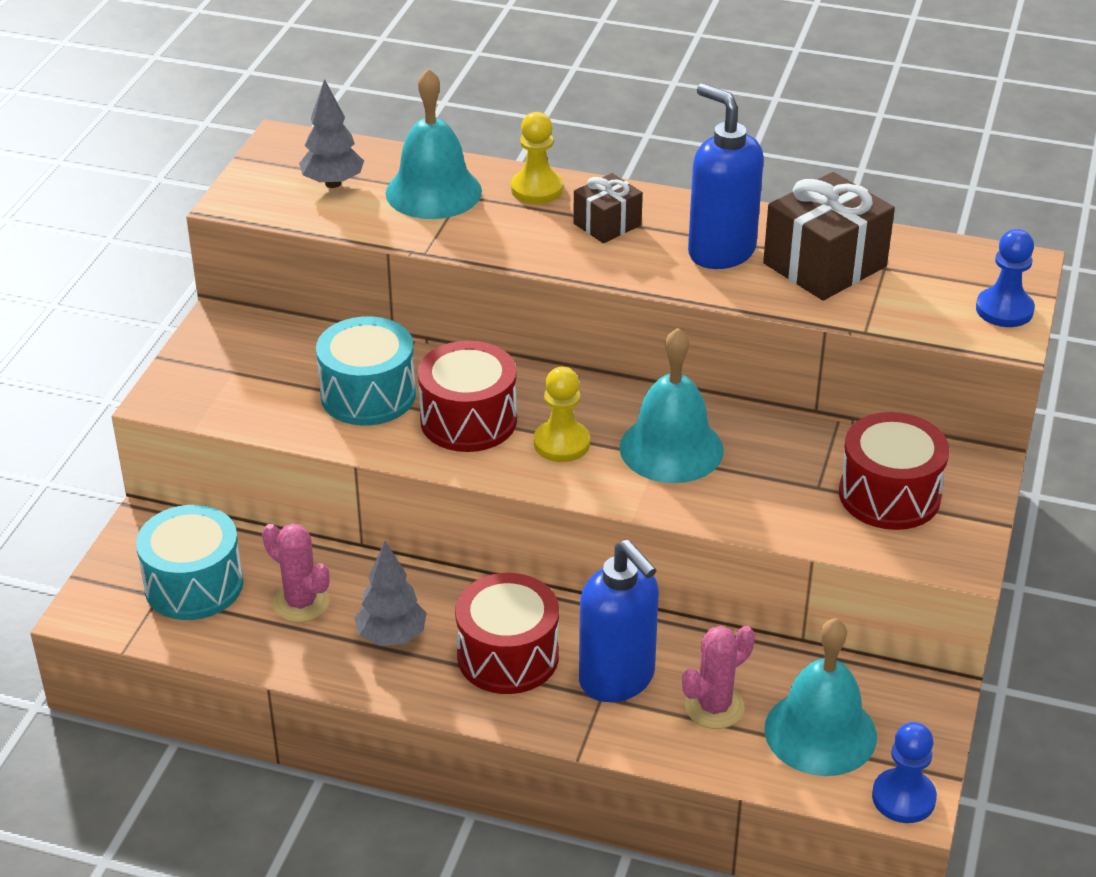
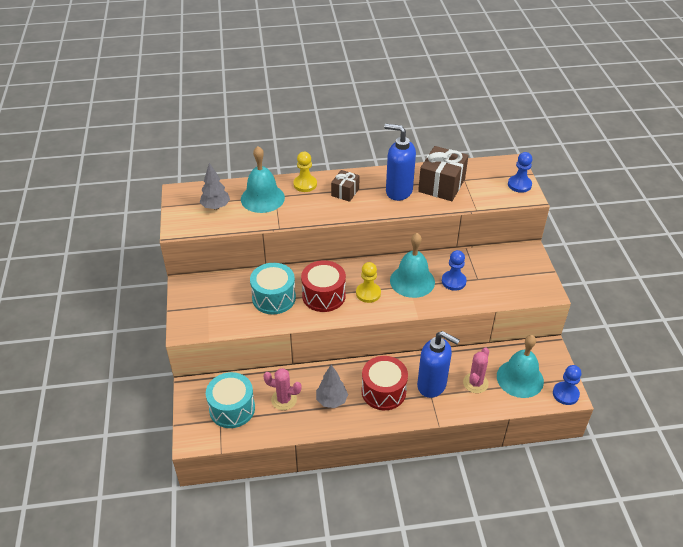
camera: 25 degrees left, 5 degrees up
red drum [839,412,949,530] -> none
none -> blue pawn [442,250,467,291]

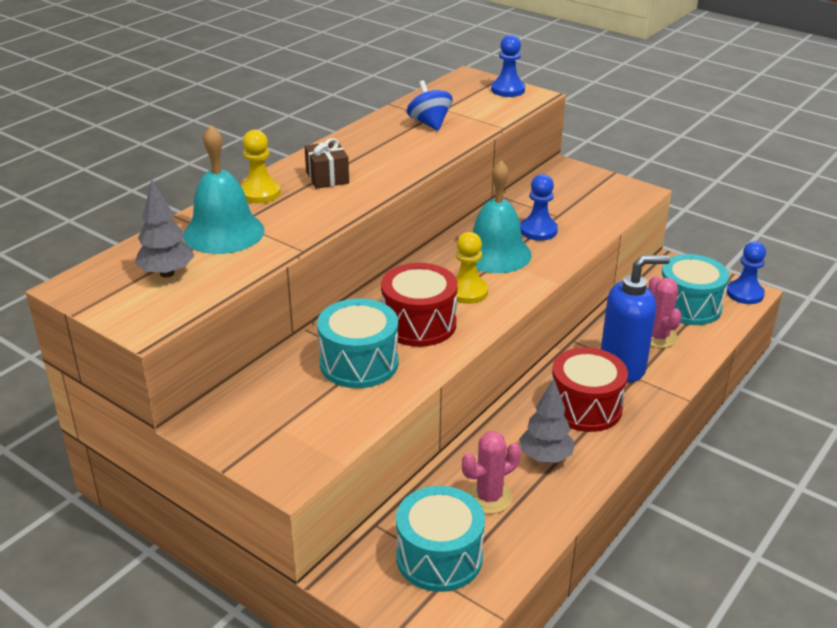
camera: 45 degrees left, 10 degrees down
blue soap dispenser [384,124,416,201] -> none
brown gift [418,146,469,201] -> blue spinning top [407,80,453,131]
turquoise bell [497,335,544,398] -> turquoise drum [662,254,729,325]

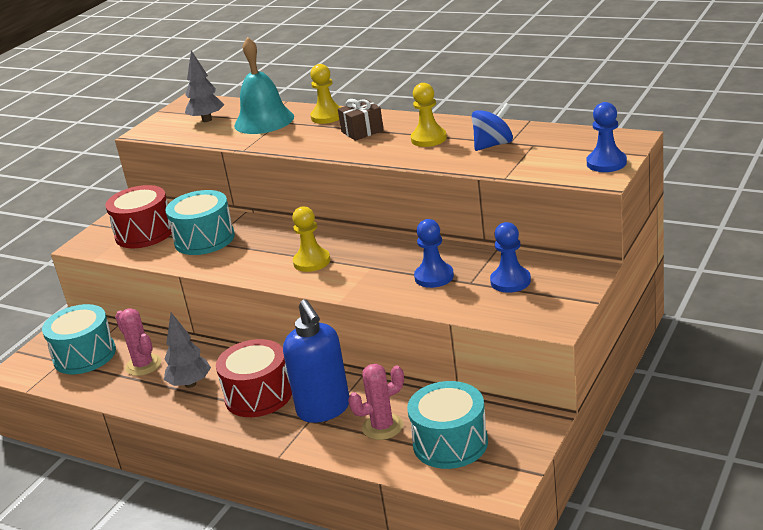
camera: 85 degrees right, 5 degrees down
red drum [381,263,458,347] -> red drum moved to [105,185,172,248]
turquoise bell [473,161,532,273] -> none
blue pawn [727,241,766,304] -> blue pawn moved to [490,222,531,293]
none -> yellow pawn [411,83,447,147]

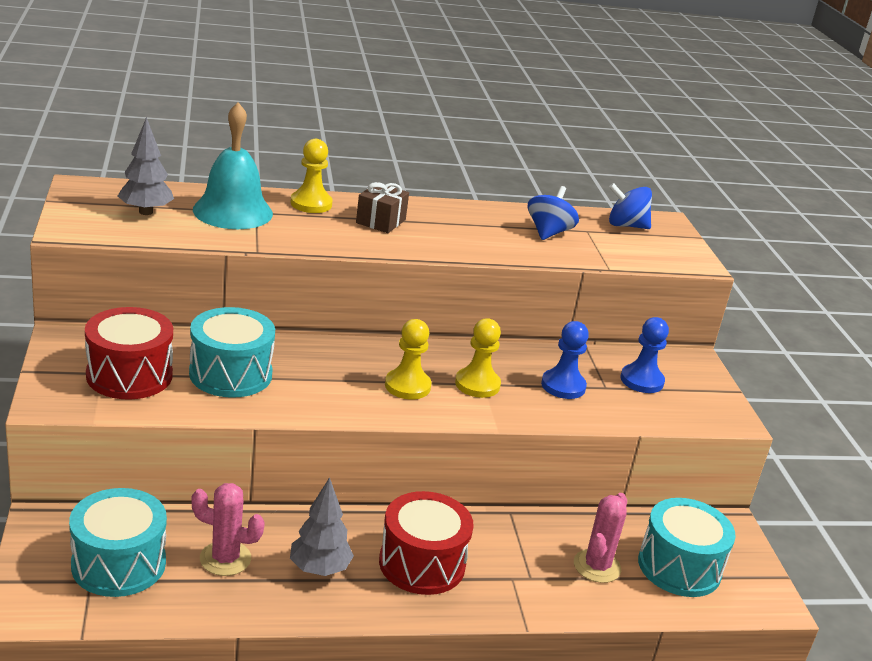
camera: 45 degrees left, 0 degrees up
blue soap dispenser [283,299,349,423] -> none
yellow pawn [411,83,447,147] -> yellow pawn moved to [455,318,501,398]
blue pawn [586,102,627,172] -> none
none -> blue spinning top [609,183,652,229]

